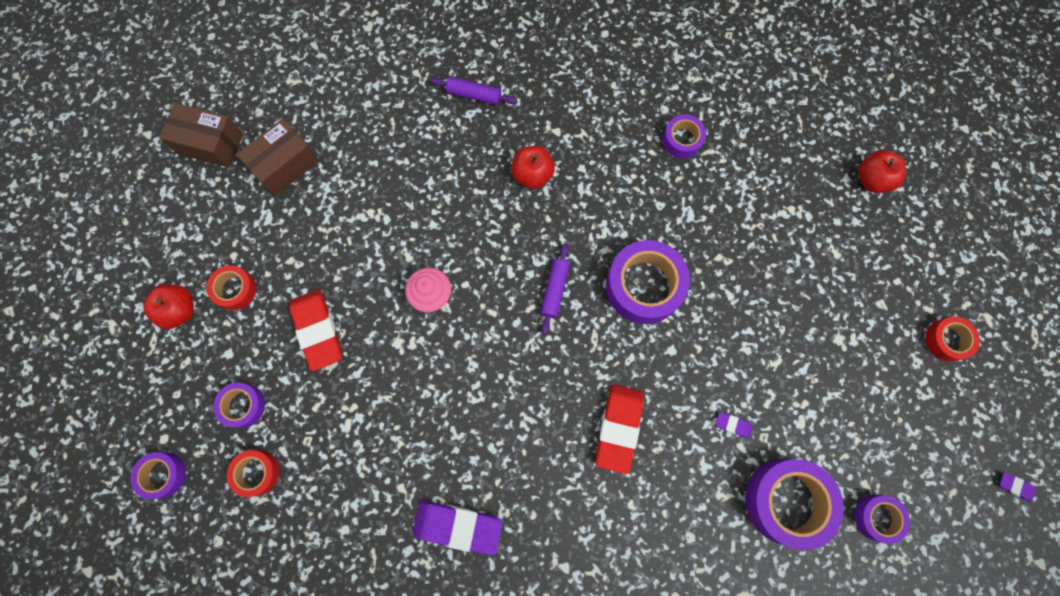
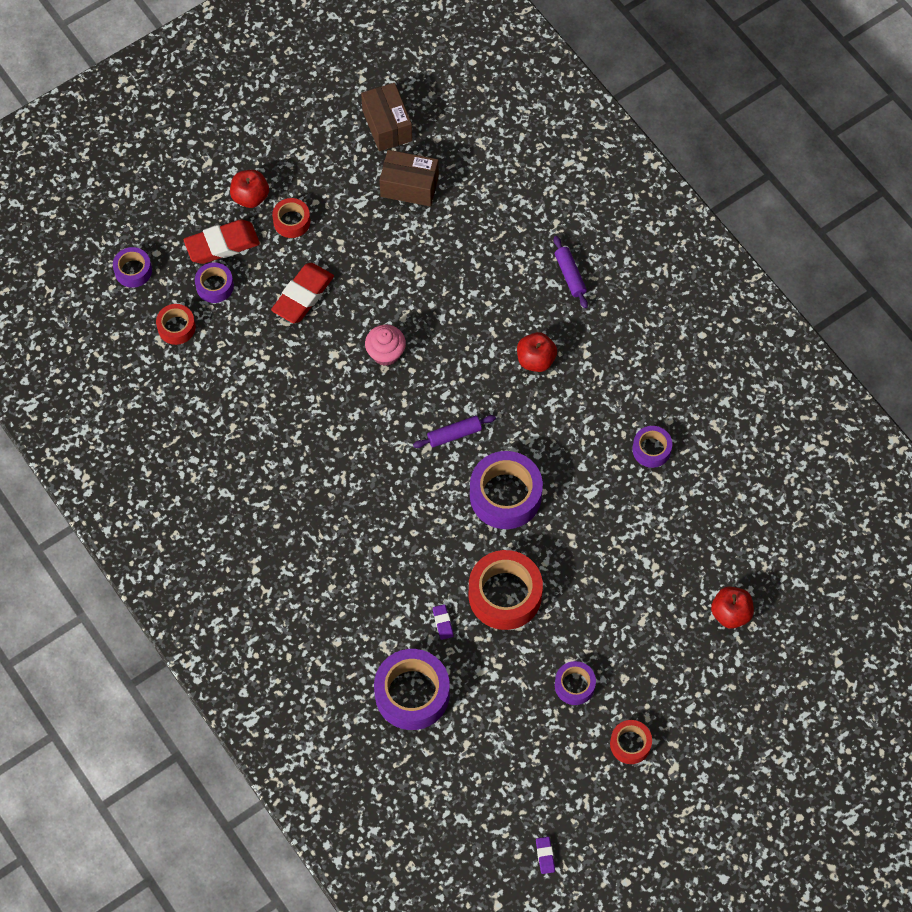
camera: 55 degrees right, 10 degrees down
purple eraser [412,501,502,555] -> none
red eraser [595,384,644,474] -> red eraser moved to [184,220,260,264]
purple tape [855,494,910,544] -> purple tape moved to [555,661,596,705]
none -> red tape [469,550,543,630]

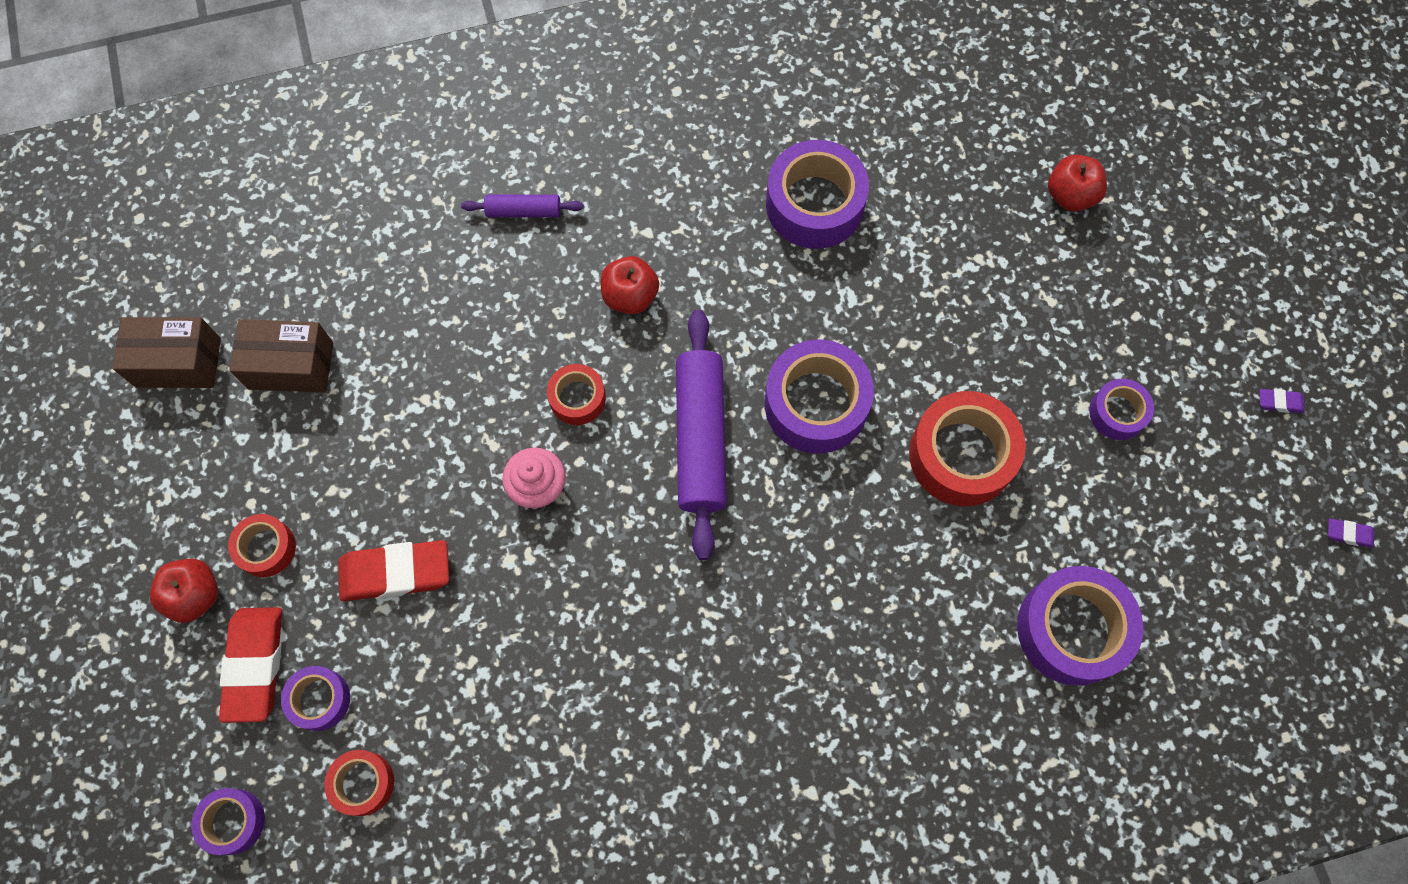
camera: 70 degrees left, 5 degrees up
red eraser [271,263,334,323] -> red eraser turned 60 degrees counterclockwise [338,540,449,601]
brown box [380,150,439,206] -> brown box turned 60 degrees clockwise [230,319,333,393]
purple rolling pin [413,415,496,448] -> purple rolling pin [676,310,727,560], size x1.99
purple eraser [433,604,453,640] -> purple eraser moved to [1259,389,1305,413]
red tape [610,720,652,764] -> red tape moved to [547,364,606,425]
purple tape [632,426,672,468] -> purple tape [766,140,869,249], size x1.85

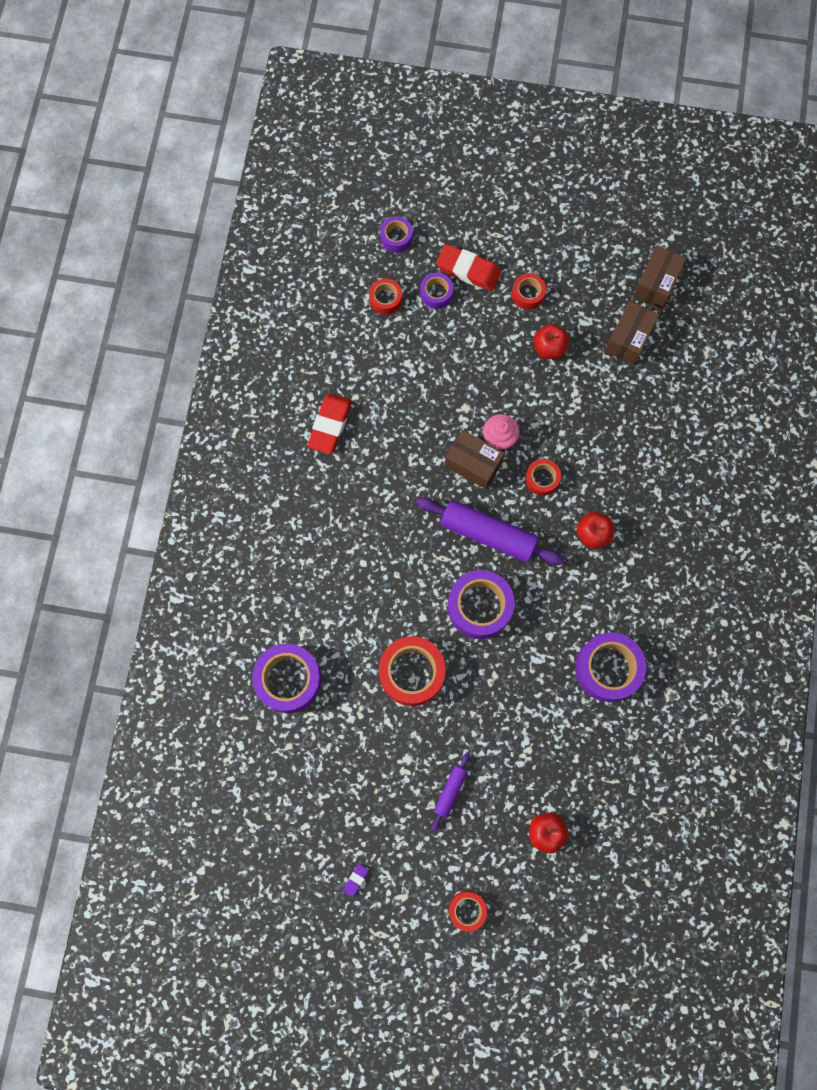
camera: 115 degrees right, 5 degrees up
red apple [150,559,218,623] -> red apple moved to [533,324,569,359]
red eraser [338,540,449,601] -> red eraser moved to [307,393,352,454]
purple rolling pin [461,195,584,217] -> purple rolling pin moved to [432,753,469,831]
purple tape [1089,379,1154,440] -> none
purple eraser [1328,519,1374,548] -> none
none -> brown box [445,430,505,489]
none -> red tape [449,891,487,932]

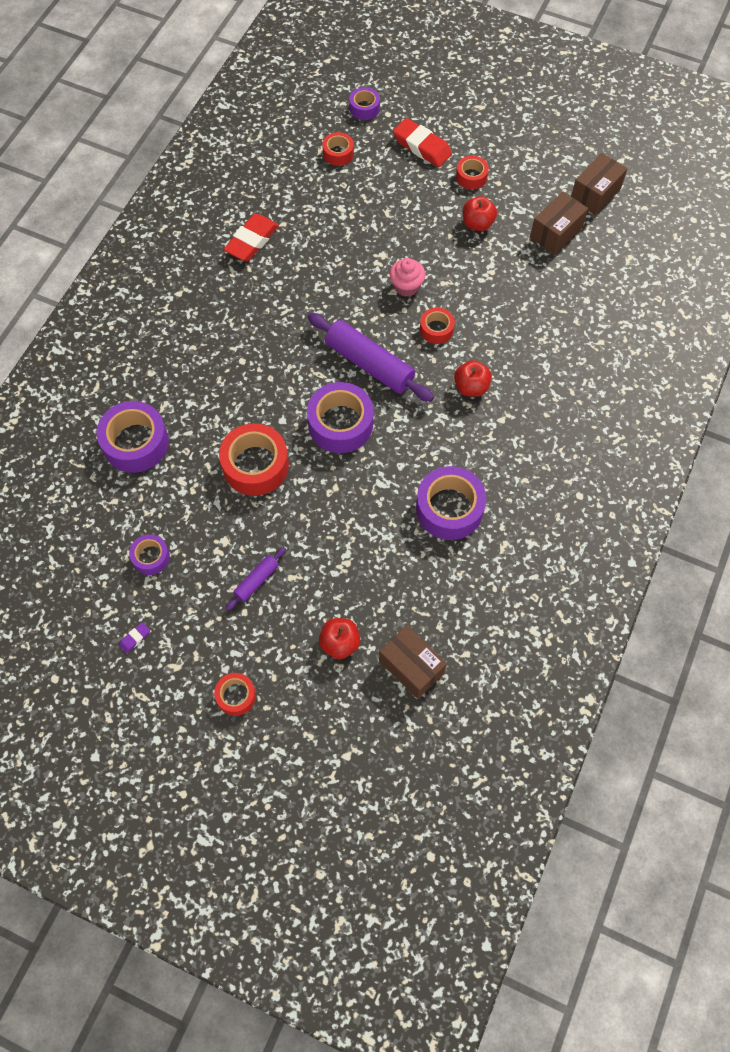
camera: 15 degrees right, 10 degrees down
purple tape [420,273,453,309] -> purple tape moved to [129,534,170,575]
brown box [445,430,505,489] -> brown box moved to [379,625,447,699]

